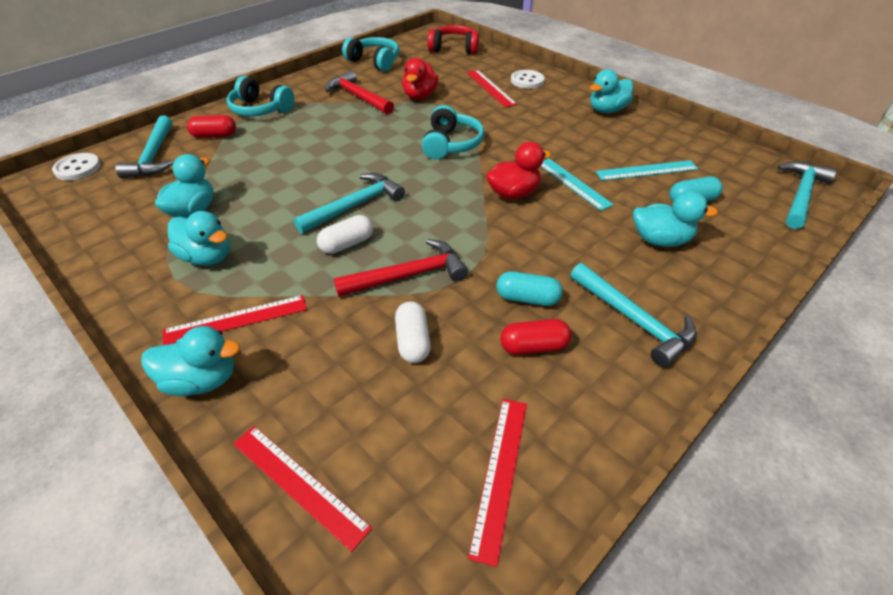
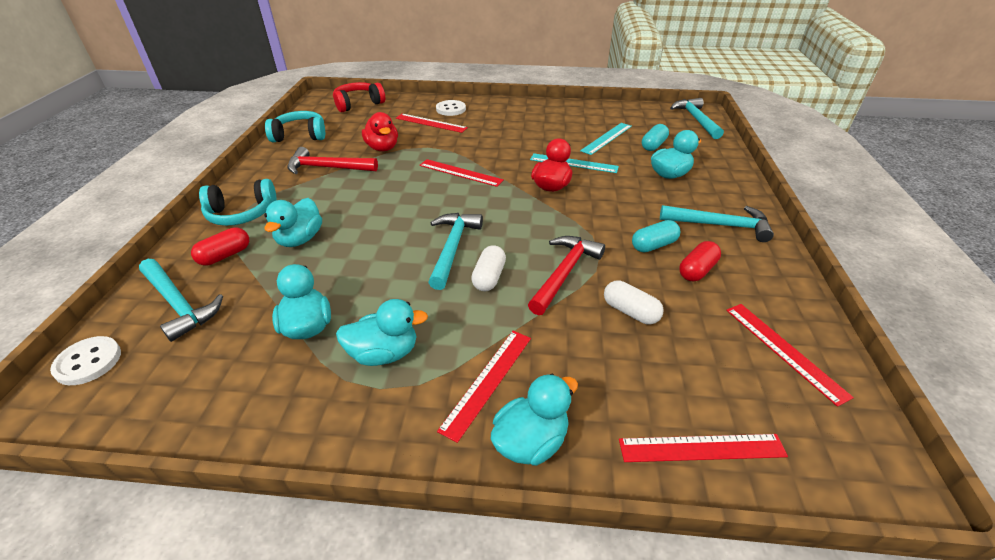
camera: 40 degrees left, 5 degrees down
turquoise headphones [422,105,484,159] -> red ruler [419,159,504,187]
turquoise duck [590,69,633,113] -> turquoise duck moved to [264,198,322,247]

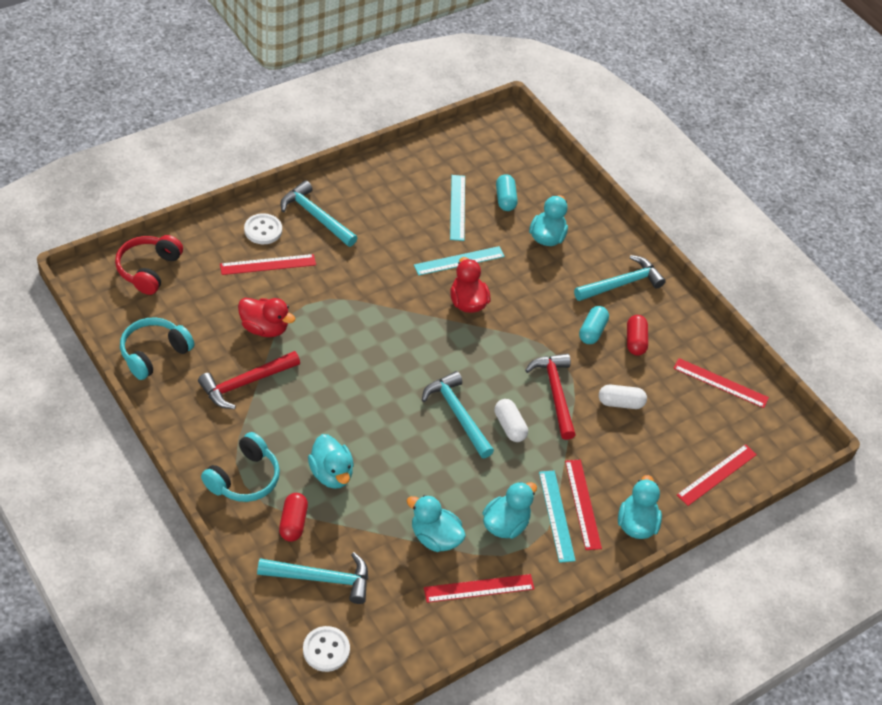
camera: 45 degrees left, 10 degrees up
red ruler [419,159,504,187] -> red ruler moved to [424,574,535,603]
turquoise hammer [670,98,724,139] -> turquoise hammer moved to [280,180,357,247]
none -> turquoise ruler [539,471,576,563]

